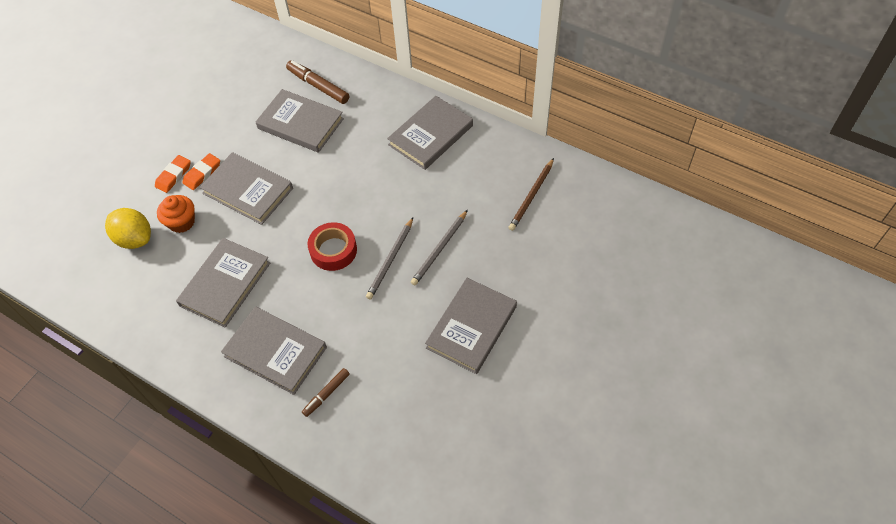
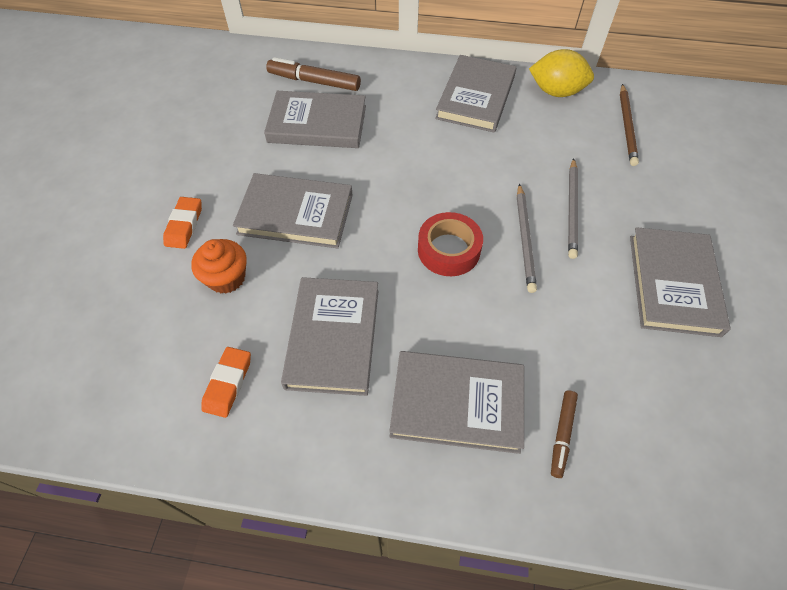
camera: 25 degrees left, 0 degrees up
yellow lemon [105,208,151,249] -> yellow lemon moved to [529,49,594,97]
orange eraser [182,153,220,190] -> orange eraser moved to [201,347,251,418]

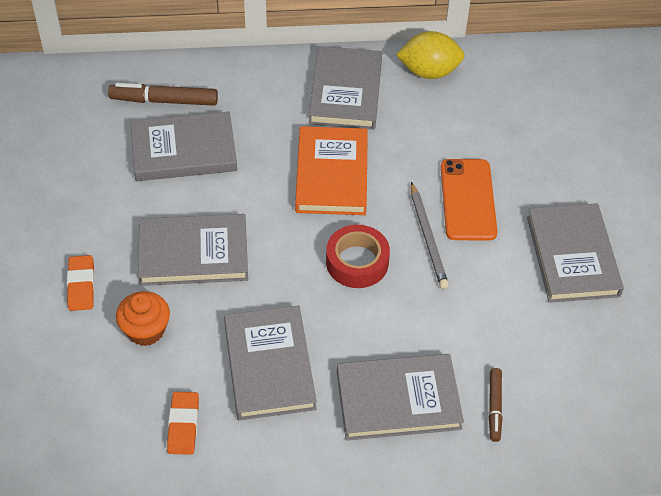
camera: 15 degrees left, 5 degrees down
grey pencil [568,158,578,259] -> orange phone [441,159,498,241]
brown pencil [620,84,639,166] -> none
none -> orange book [295,126,368,215]

